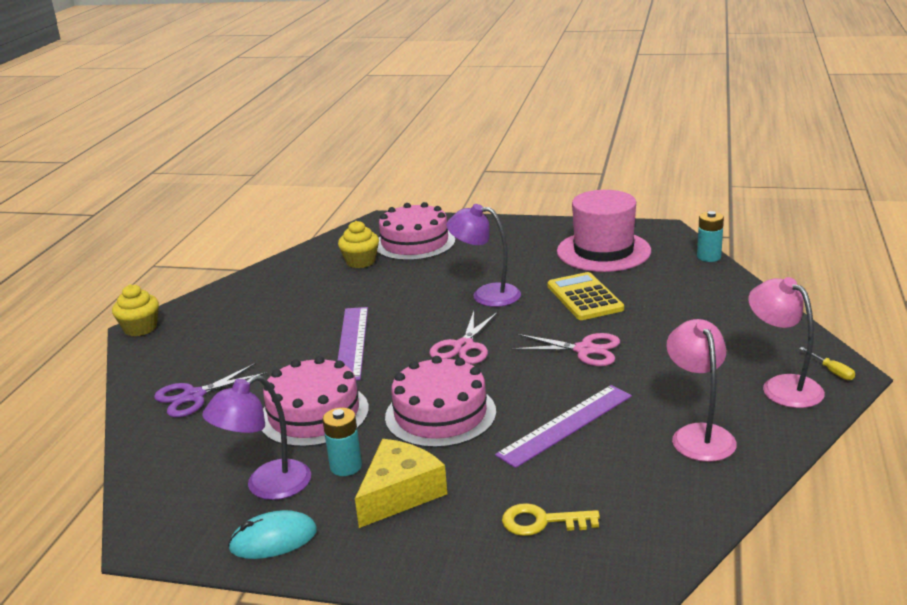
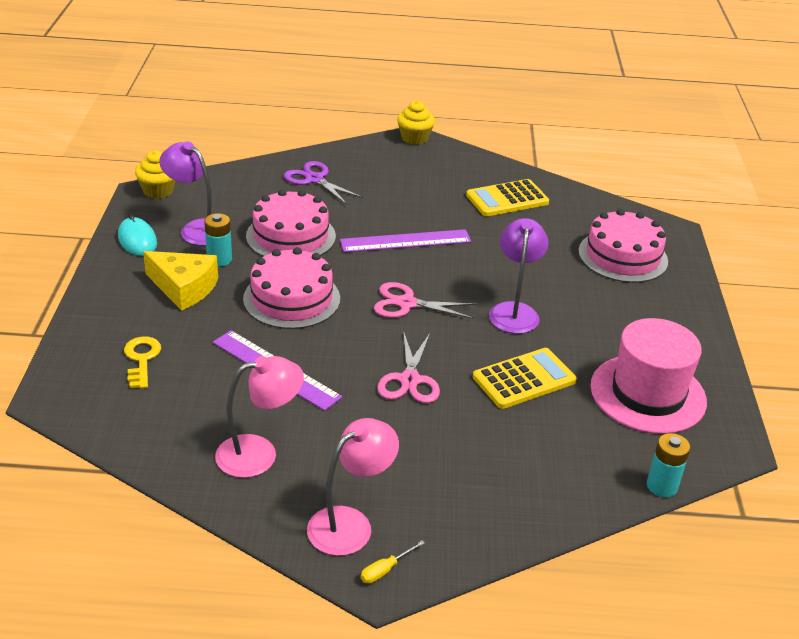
camera: 75 degrees right, 10 degrees up
yellow cupcake [338,221,379,268] -> yellow cupcake moved to [135,151,176,199]
none -> yellow calculator [466,179,549,216]

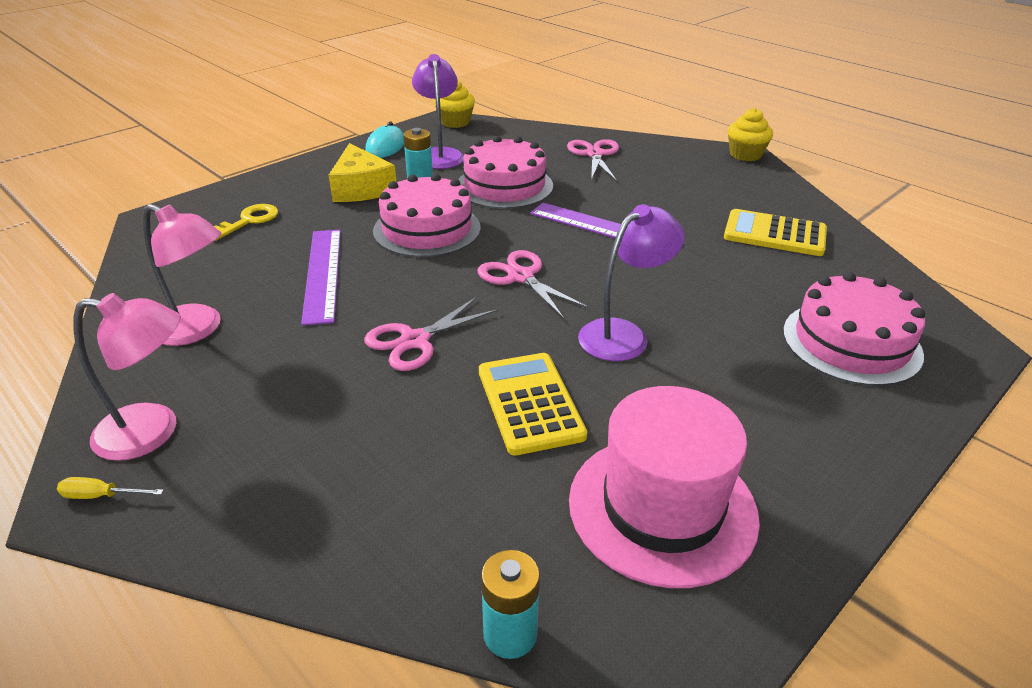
camera: 45 degrees right, 0 degrees up
purple scissors [284,161,364,205] -> pink scissors [567,139,619,181]
yellow calculator [473,348,577,409] -> yellow calculator turned 120 degrees counterclockwise [479,353,587,456]

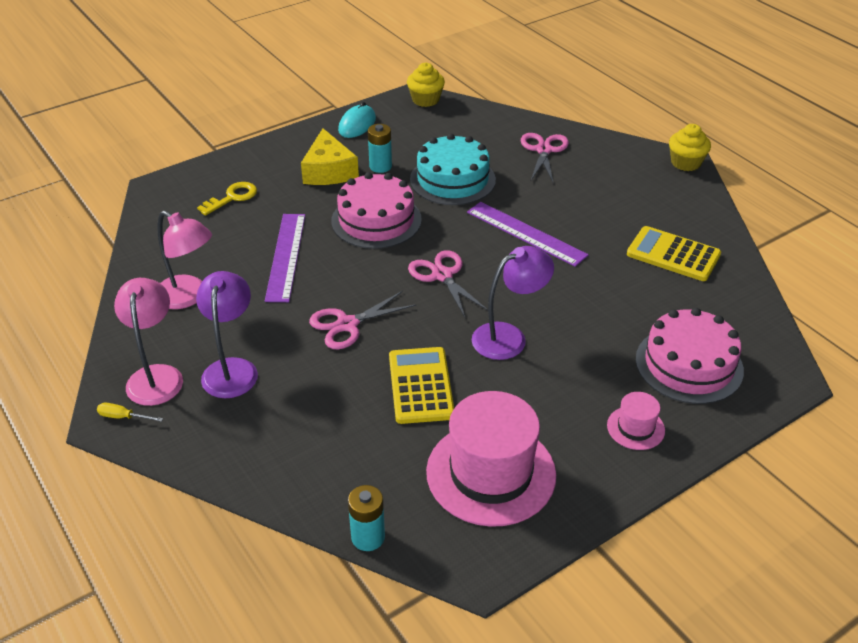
camera: 10 degrees right, 5 degrees up
pink lamp [73,293,181,461] -> pink lamp turned 105 degrees counterclockwise [114,278,183,406]
purple lamp [412,54,464,169] -> purple lamp moved to [196,271,258,398]
pink cake [458,136,553,209] -> turquoise cake [410,133,496,205]
none -> pink hat [607,392,665,450]

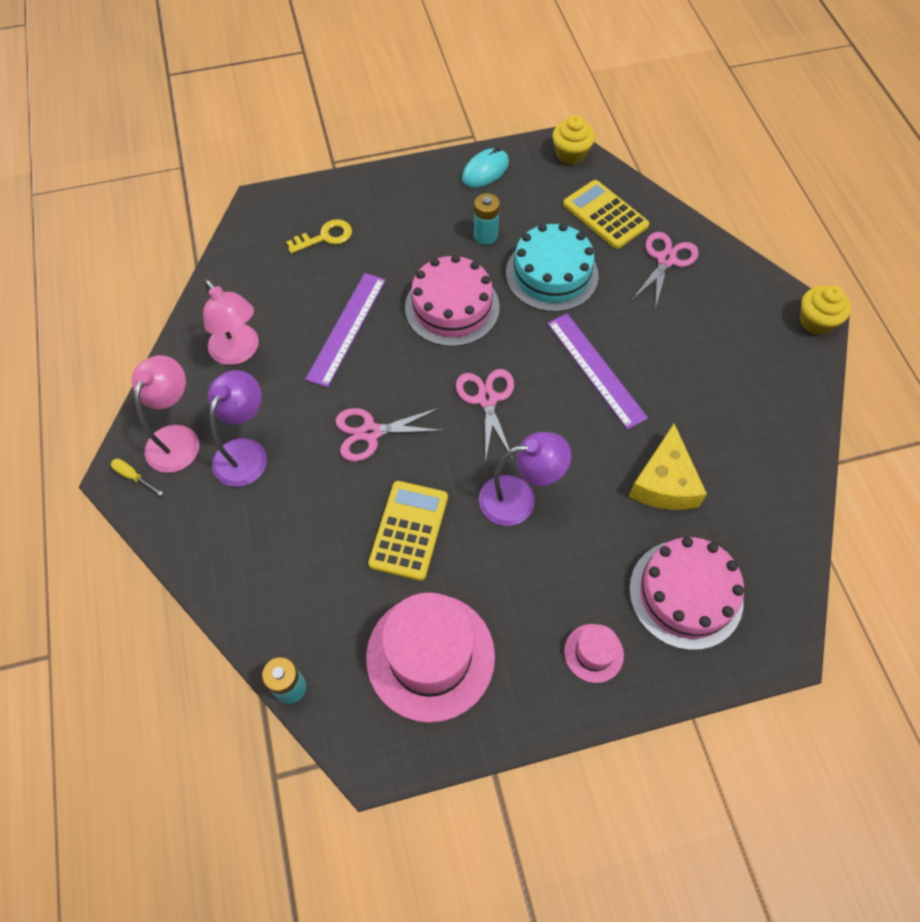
camera: 20 degrees right, 20 degrees up
yellow cheese [301,128,359,185] -> yellow cheese moved to [629,424,707,510]
yellow calculator [627,226,721,281] -> yellow calculator moved to [563,180,649,249]

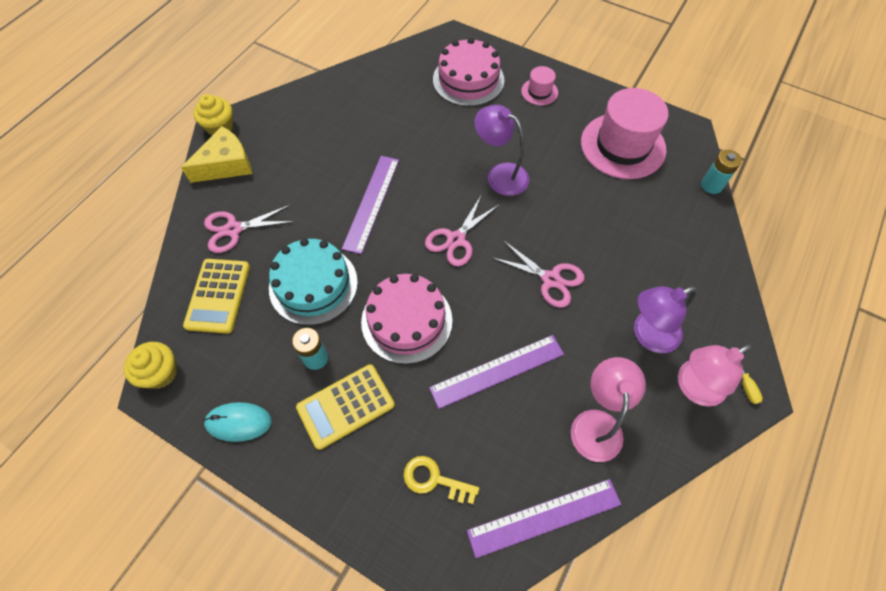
camera: 135 degrees left, 0 degrees up
yellow calculator [368,481,448,581] -> yellow calculator moved to [296,364,395,450]
yellow cheese [629,424,707,510] -> yellow cheese moved to [181,126,252,183]
none -> purple ruler [467,479,621,558]

